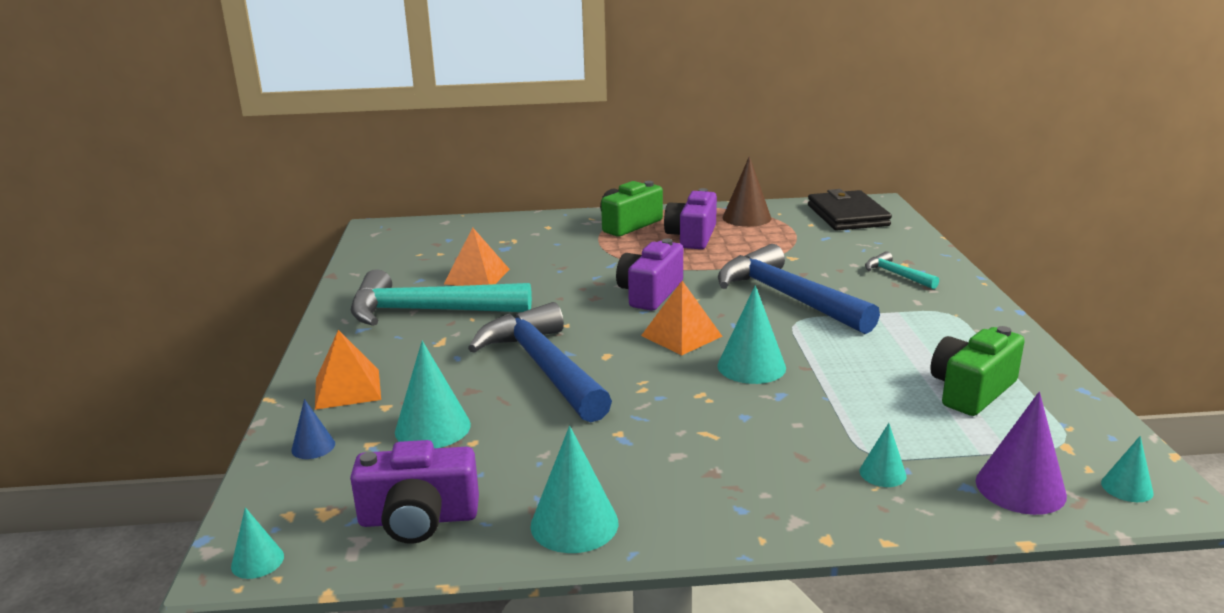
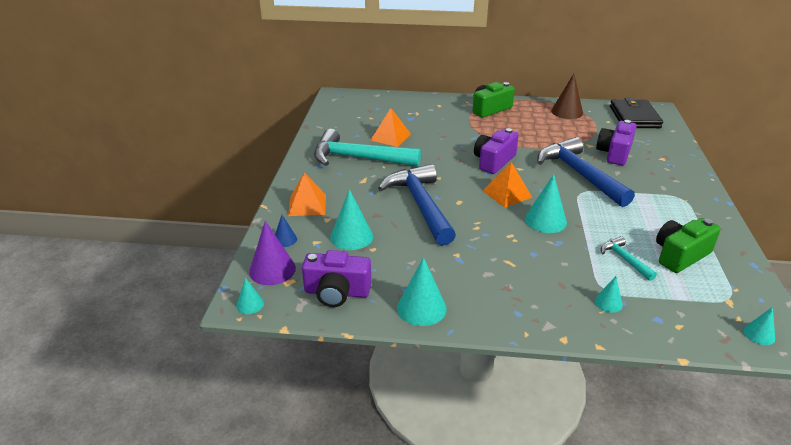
camera: 10 degrees right, 10 degrees up
purple camera [664,188,717,249] -> purple camera moved to [596,120,637,165]
turquoise hammer [865,251,939,289] -> turquoise hammer moved to [601,236,657,281]
purple cone [976,392,1067,515] -> purple cone moved to [249,221,296,285]

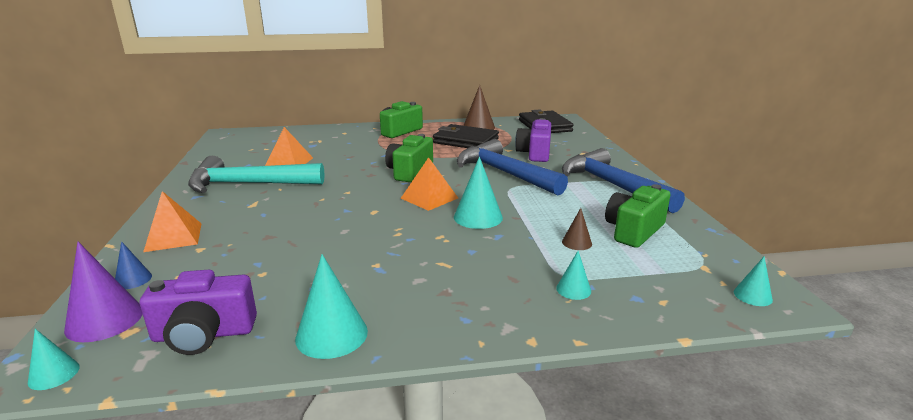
camera: 15 degrees left, 10 degrees down
turquoise cone [330,189,373,250] -> none
blue hammer [378,164,456,246] -> blue hammer moved to [562,148,685,213]
purple camera [474,128,519,174] -> green camera [385,134,433,182]
turquoise hammer [601,236,657,281] -> brown cone [562,208,592,250]
none -> black wallet [433,124,499,148]

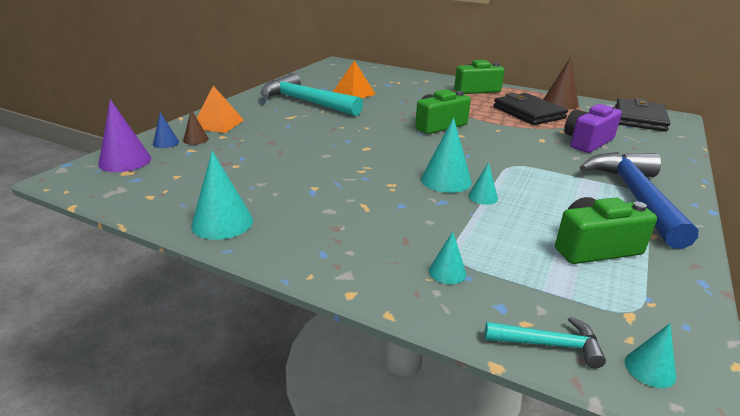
camera: 35 degrees right, 5 degrees up
turquoise cone [28,329,80,390] -> turquoise cone moved to [468,162,498,205]
purple camera [140,270,257,355] -> none
orange pyramid [401,157,458,211] -> none
blue hammer [457,139,568,196] -> none
brown cone [562,208,592,250] -> brown cone moved to [183,110,209,145]
none -> turquoise hammer [485,316,606,368]

